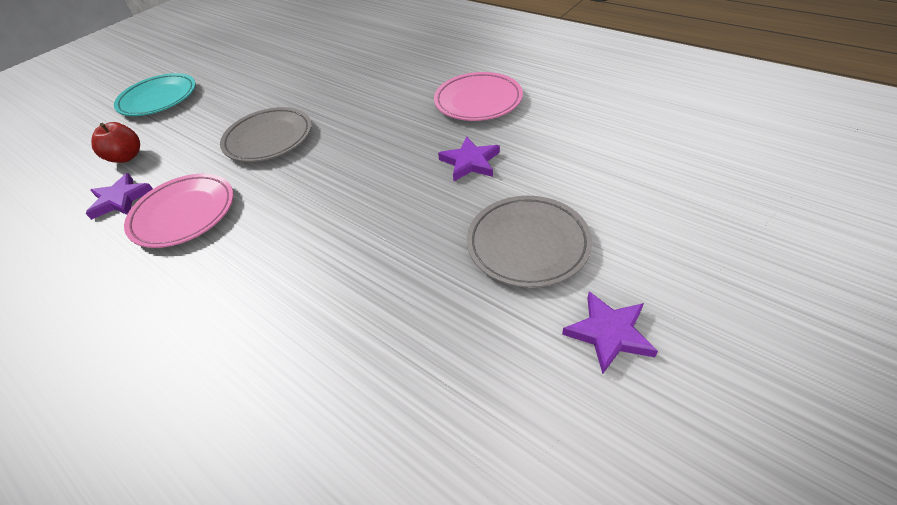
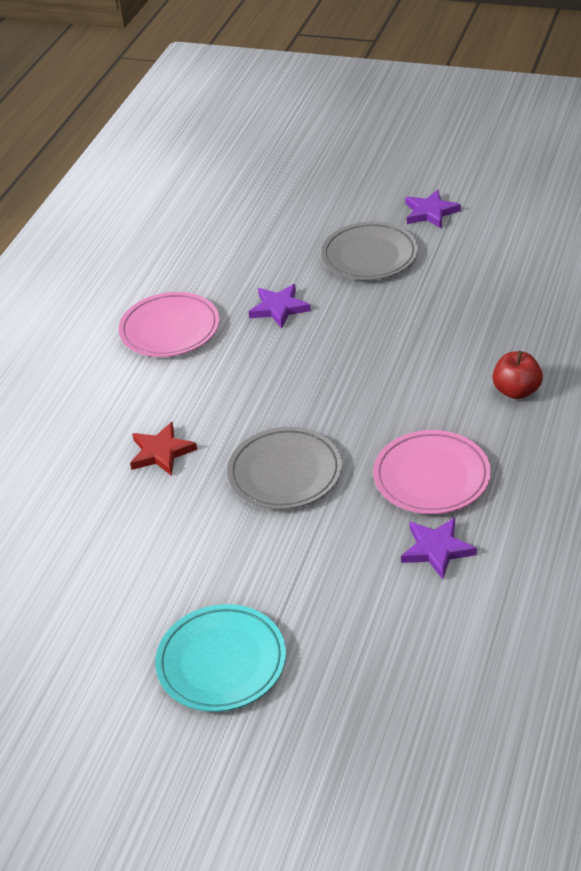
camera: 110 degrees left, 5 degrees down
red apple [91,122,140,163] -> red apple moved to [492,351,543,399]
none -> red star [130,422,197,476]

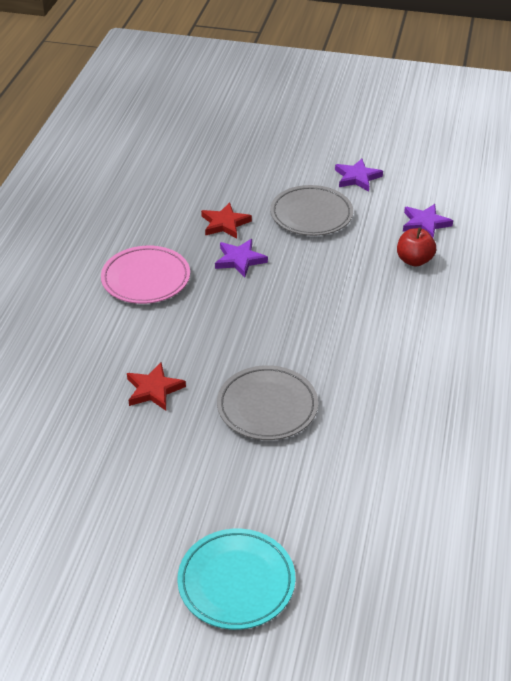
camera: 10 degrees left, 0 degrees up
pink plate [373,430,491,514] -> none
purple star [401,517,477,579] -> purple star moved to [403,204,453,238]
red apple [492,351,543,399] -> red apple moved to [397,227,436,267]
none -> red star [201,202,252,238]

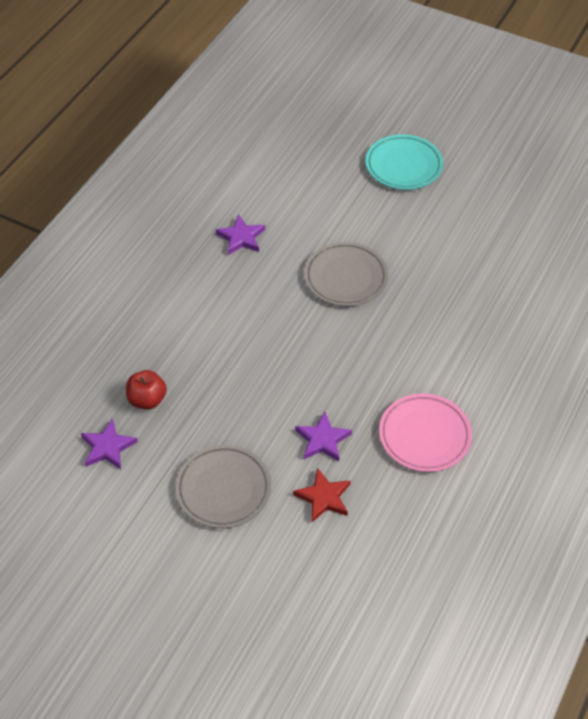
camera: 165 degrees left, 10 degrees up
red star [127,362,186,411] -> none
purple star [335,158,383,191] -> purple star moved to [216,214,265,255]

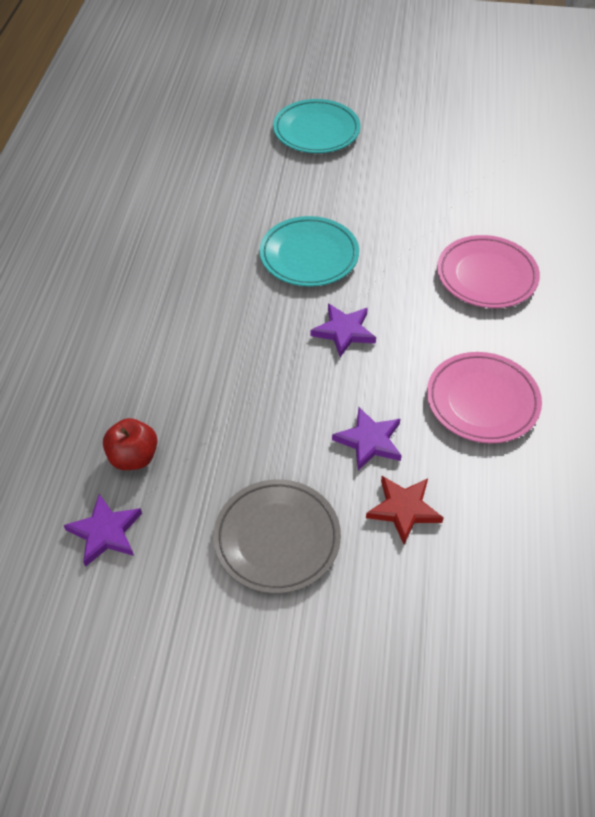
camera: 20 degrees left, 0 degrees up
purple star [216,214,265,255] -> purple star moved to [311,304,376,357]
grey plate [304,242,388,306] -> turquoise plate [260,216,359,287]
none -> pink plate [437,235,540,308]

